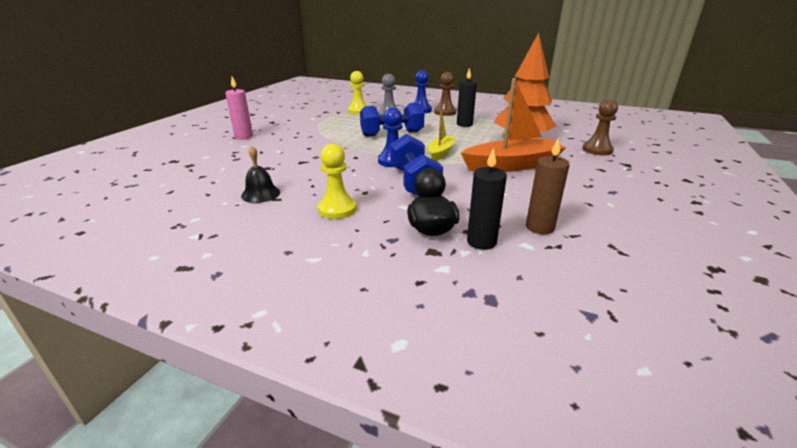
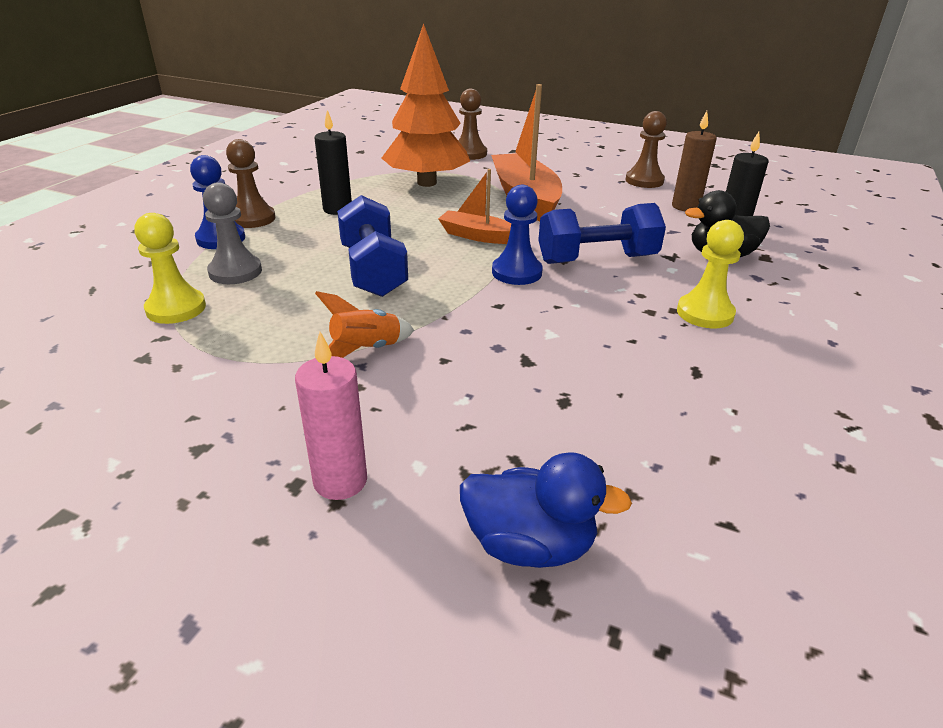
camera: 90 degrees left, 5 degrees up
black bell [241,146,280,203] -> none
yellow boat [428,111,455,161] -> orange boat [438,169,511,244]
none -> orange rocket [315,291,414,358]
none -> blue duck [460,452,632,568]
none -> brown pawn [626,111,667,188]

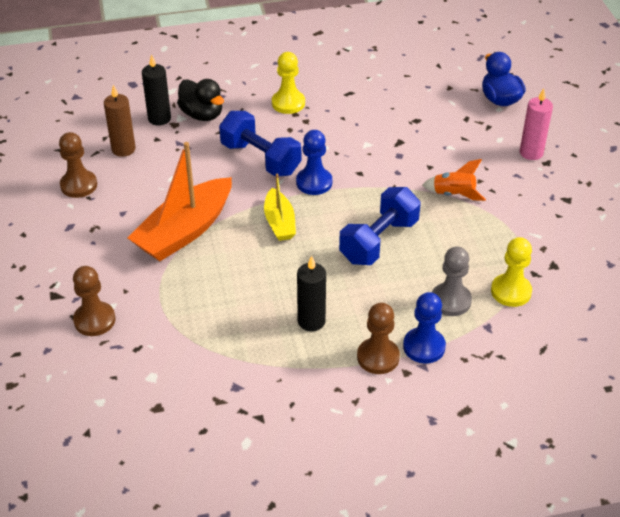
camera: 125 degrees left, 10 degrees up
orange tree [382,23,470,187] -> none
orange boat [438,169,511,244] -> yellow boat [264,174,296,241]

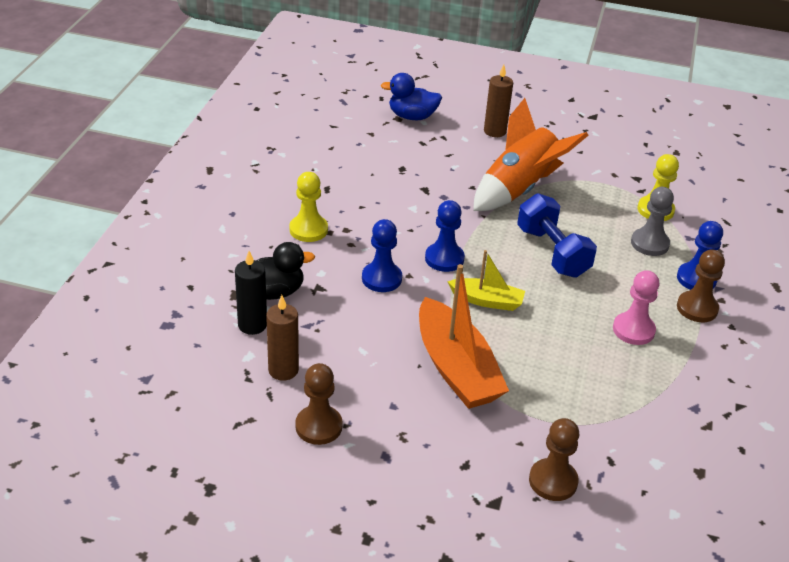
camera: 65 degrees left, 5 degrees down
blue dumbbell [219,111,301,177] -> blue pawn [362,219,402,292]
black candle [297,256,326,331] -> pink pawn [613,270,659,345]
orange rocket [422,159,486,201] -> orange rocket [473,98,589,211], size x2.04
pink candle [520,88,553,160] -> brown candle [484,65,513,137]

